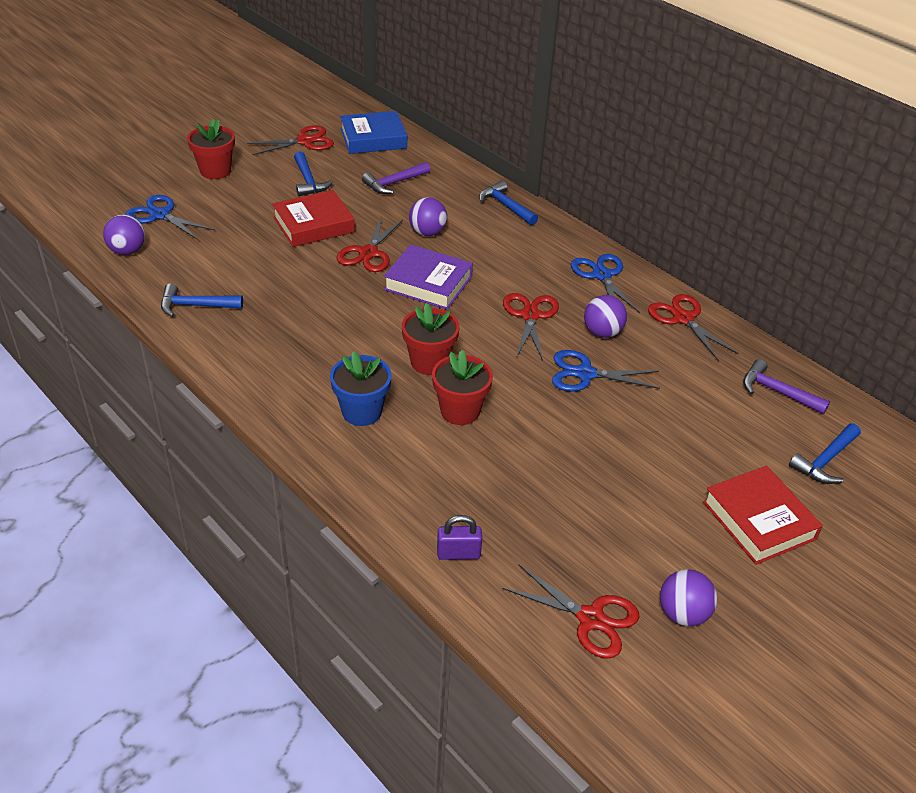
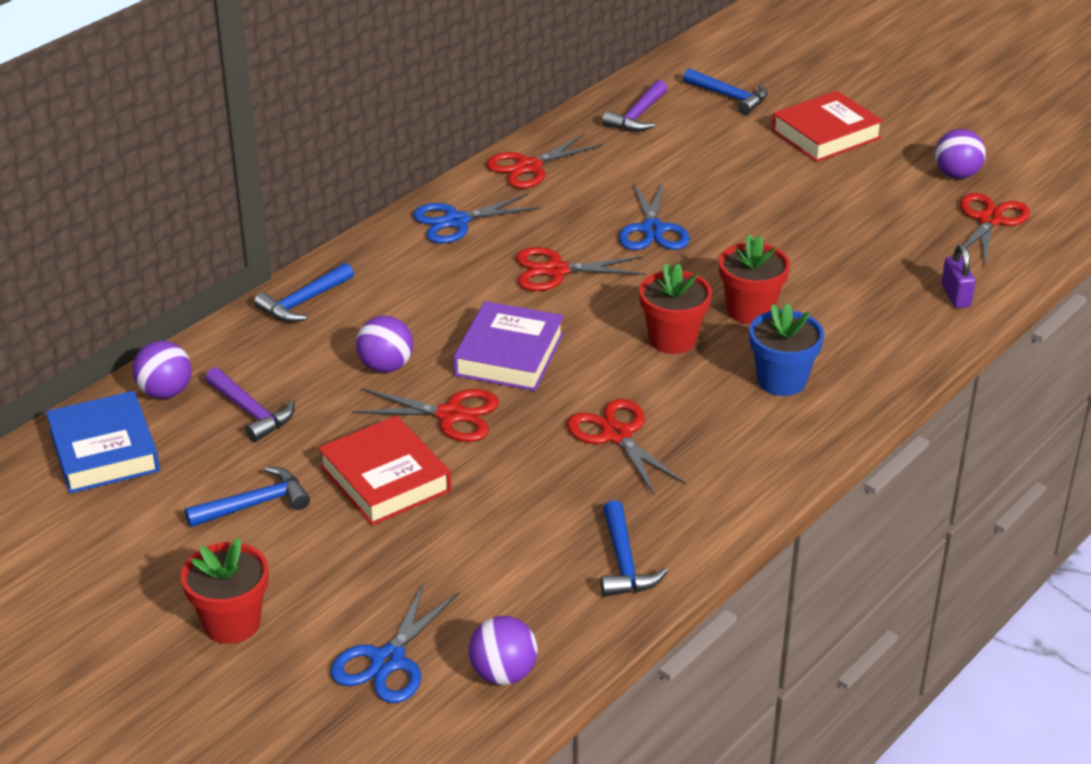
camera: 95 degrees left, 5 degrees down
red scissors [247,125,334,155] -> red scissors moved to [567,399,686,494]
purple ball [584,295,627,338] -> purple ball moved to [133,341,192,399]

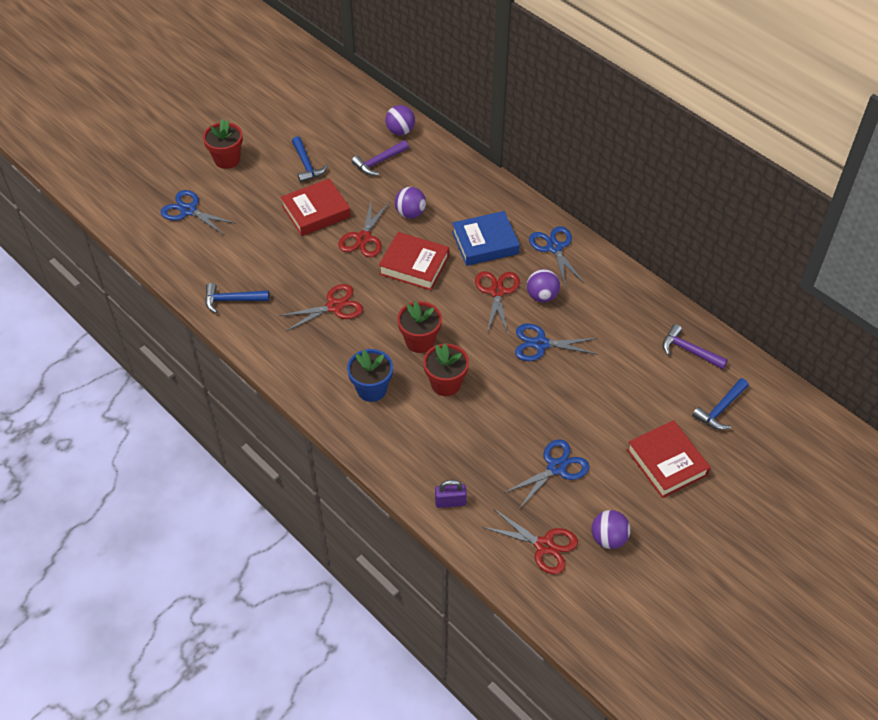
camera: 95 degrees right, 15 degrees up
blue book [46,391,160,493] -> blue book moved to [452,211,520,266]
blue hammer [254,263,354,322] -> none
purple book [453,301,564,391] -> red book [379,232,449,290]
purple ball [469,616,538,685] -> purple ball moved to [527,269,560,302]
red scissors [486,133,603,188] -> none
none -> blue scissors [504,439,589,509]

